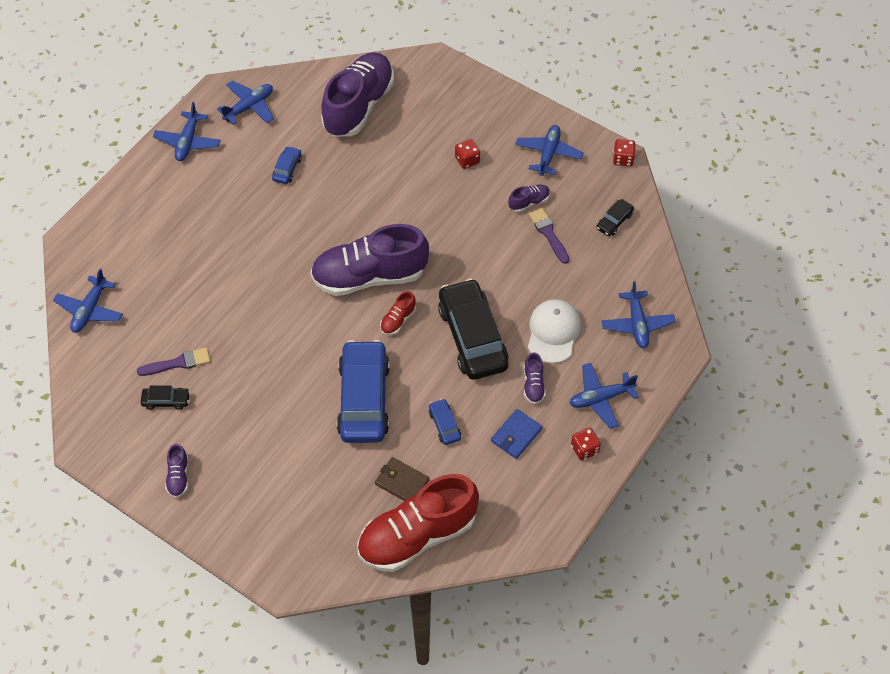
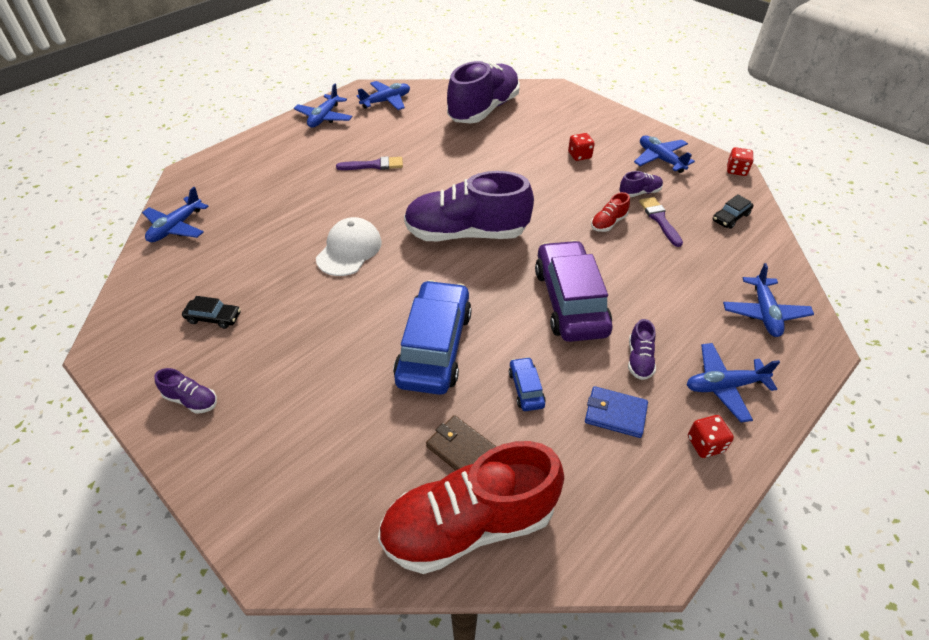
camera: 10 degrees right, 10 degrees down
purple brush [137,347,210,376] -> purple brush moved to [336,156,403,170]
purple shoe [165,444,188,498] -> purple shoe turned 75 degrees counterclockwise [154,368,217,414]
blue car [272,146,302,184] -> none
red shoe [380,291,416,335] -> red shoe moved to [591,192,630,232]
black car [438,278,509,380] -> purple car [535,240,612,342]
blue wallet [491,409,543,459] -> blue wallet turned 60 degrees clockwise [585,386,648,438]
blue plane [515,125,584,176] -> blue plane turned 60 degrees counterclockwise [634,136,695,173]
white cap [528,299,581,363] -> white cap moved to [316,217,382,276]

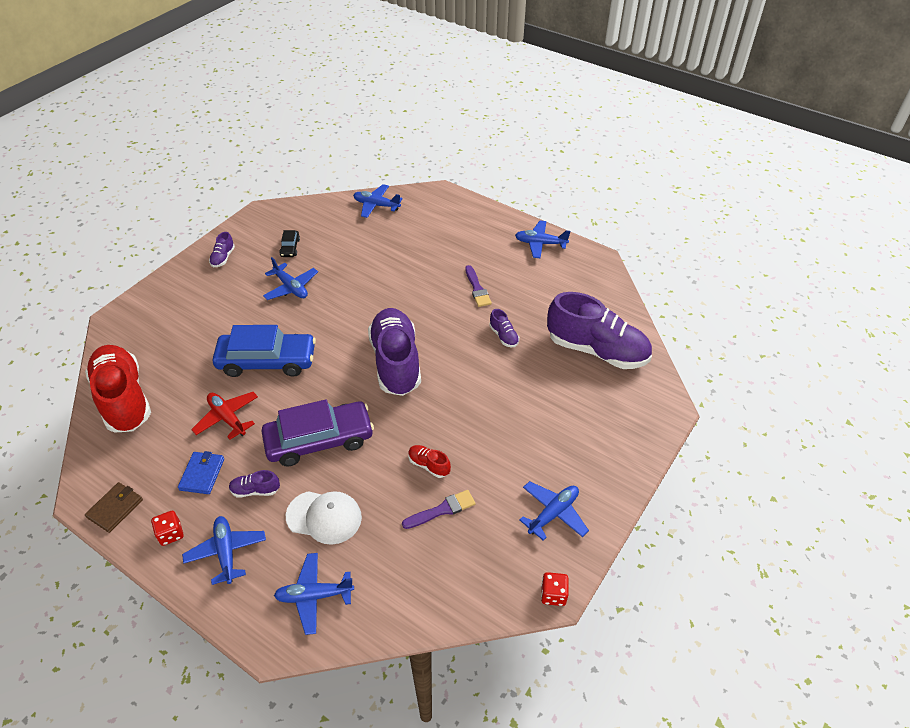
camera: 80 degrees right, 0 degrees up
white cap [316,217,382,276] -> white cap moved to [286,491,362,545]
blue plane [356,81,410,110] -> blue plane moved to [263,257,318,300]
brown wallet [426,415,497,470] -> brown wallet moved to [85,482,143,533]
blue car [509,357,546,411] -> red plane [191,392,258,440]
red dice [568,133,595,161] -> none
purple shoe [619,171,663,197] -> purple shoe moved to [489,309,519,347]
black car [713,194,753,229] -> none

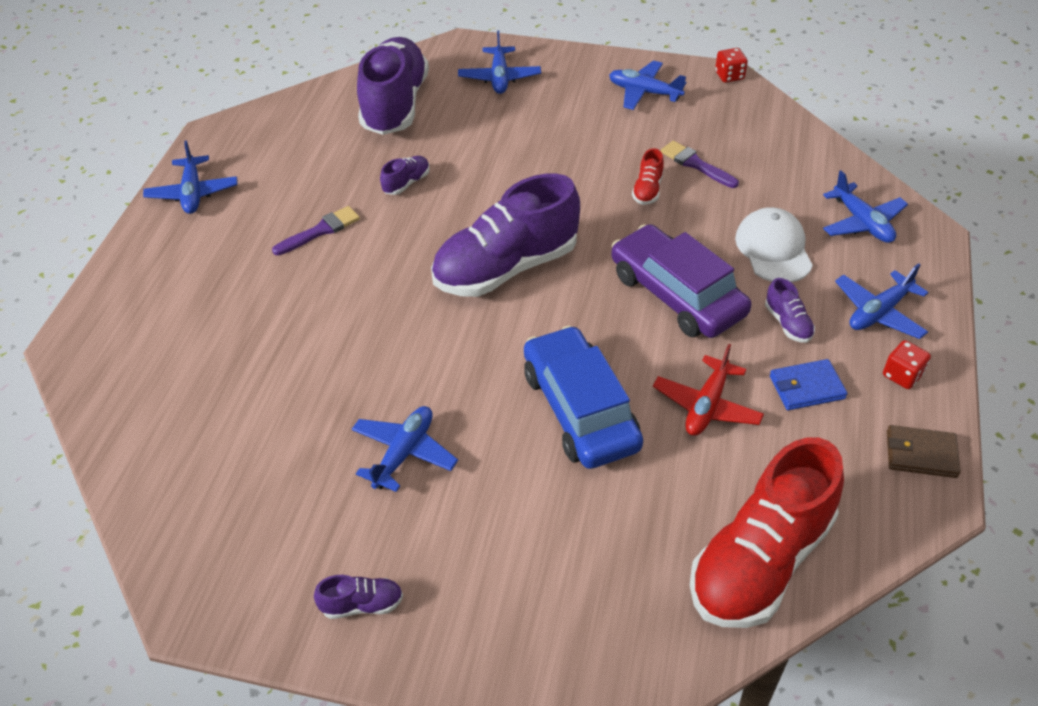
camera: 110 degrees left, 0 degrees up
black car [279,230,300,257] -> none
blue plane [353,184,403,218] -> blue plane moved to [458,31,541,94]

